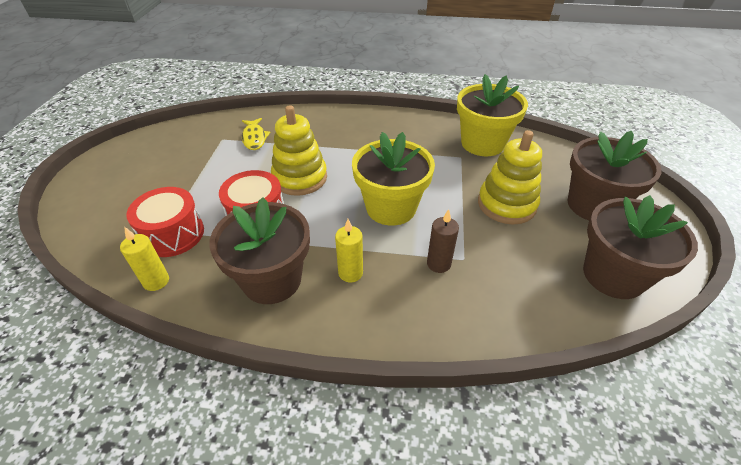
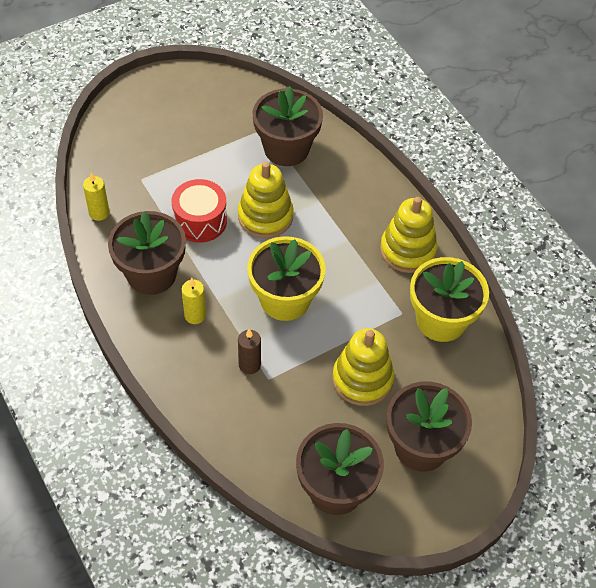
camera: 50 degrees right, 10 degrees up
red drum [126,187,204,257] -> none
yellow fish [242,118,271,150] -> brown flower pot [253,86,323,166]
none -> yellow stacking toy [380,197,438,273]

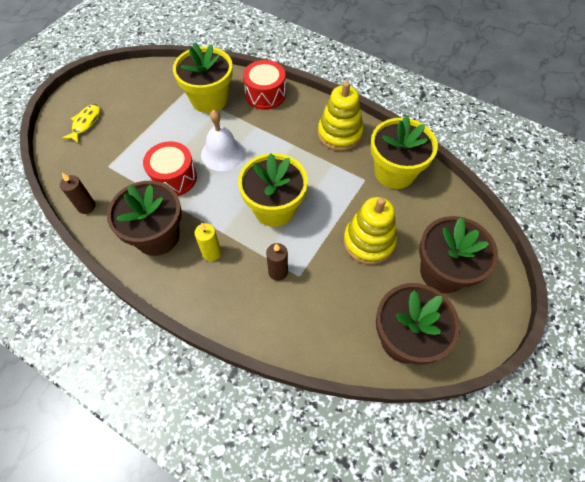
camera: 25 degrees left, 5 degrees up
yellow candle [83,172,110,221] -> brown candle [60,173,96,214]
yellow stacking toy [238,162,294,238] -> white bell [201,110,245,171]
brown flower pot [253,86,323,166] -> yellow flower pot [173,42,233,113]
none -> yellow fish [62,104,100,144]
none -> red drum [243,60,286,110]

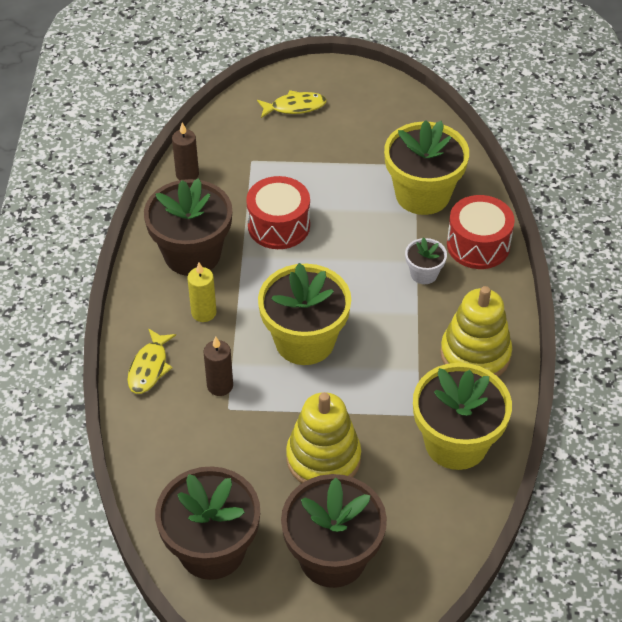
camera: 60 degrees right, 10 degrees down
white bell [201,110,245,171] -> none
none -> yellow fish [127,329,176,394]
none -> white flower pot [405,237,447,284]

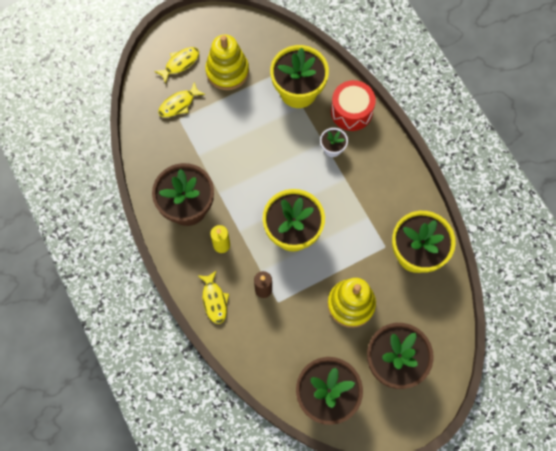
camera: 30 degrees left, 20 degrees up
brown candle [172,122,199,180] -> none
red drum [246,176,310,249] -> none
yellow stacking toy [440,286,512,377] -> yellow stacking toy moved to [205,34,249,90]
none -> yellow fish [158,82,205,117]

